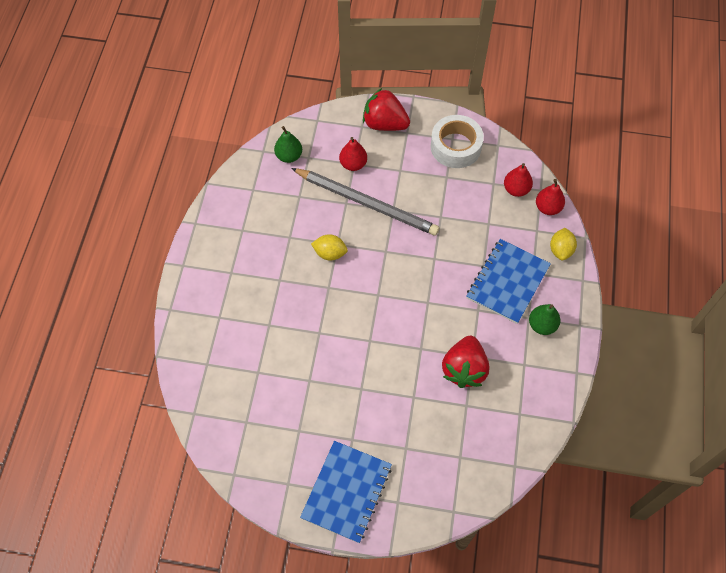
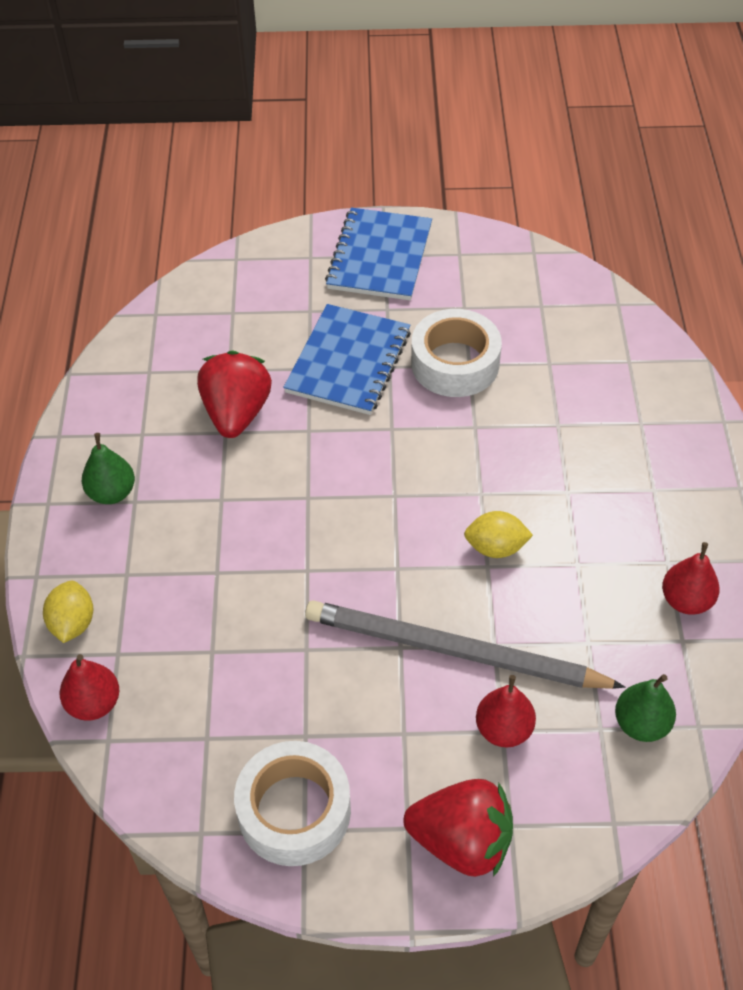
camera: 170 degrees right, 10 degrees down
blue notebook [466,239,551,324] -> blue notebook moved to [283,304,411,415]
red pear [504,163,533,197] -> red pear moved to [662,542,720,615]
none -> white tape [411,309,502,397]

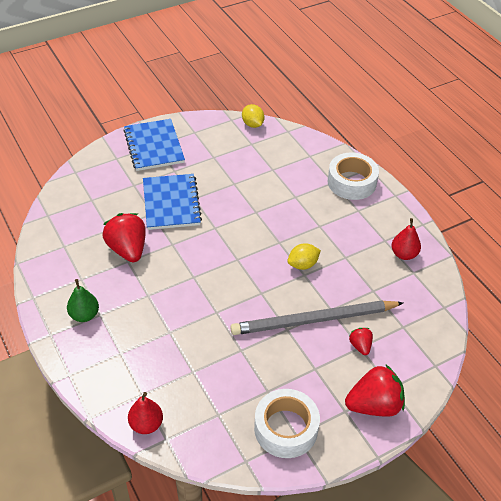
camera: 30 degrees left, 5 degrees down
yellow lemon [43,581,93,643] -> yellow lemon moved to [242,104,265,128]
white tape [411,309,502,397] -> white tape moved to [327,153,379,200]
red pear [476,675,536,747] -> red strawberry [349,328,373,355]
green pear [615,674,676,742] -> none

